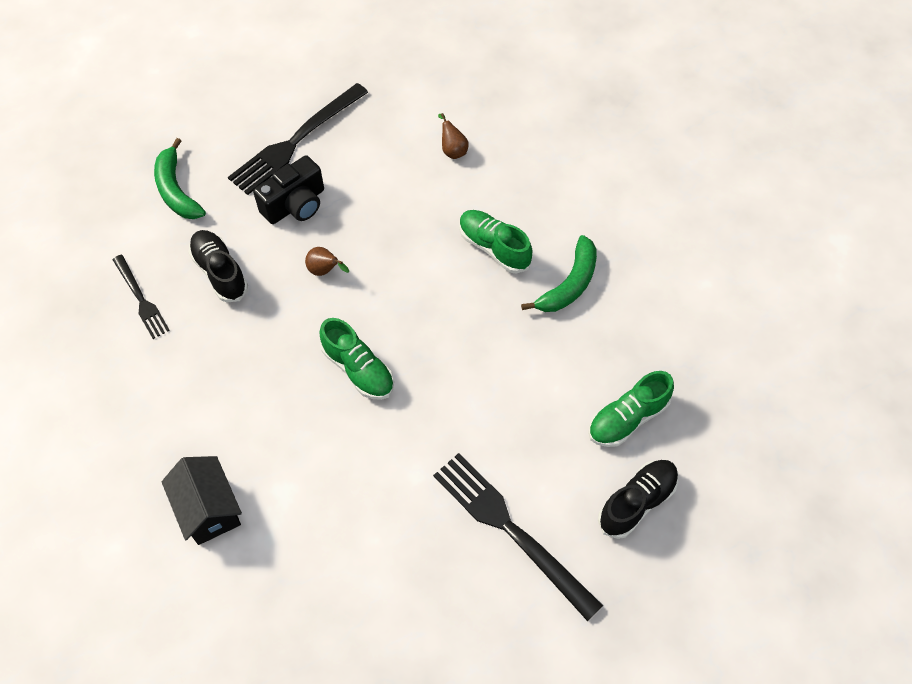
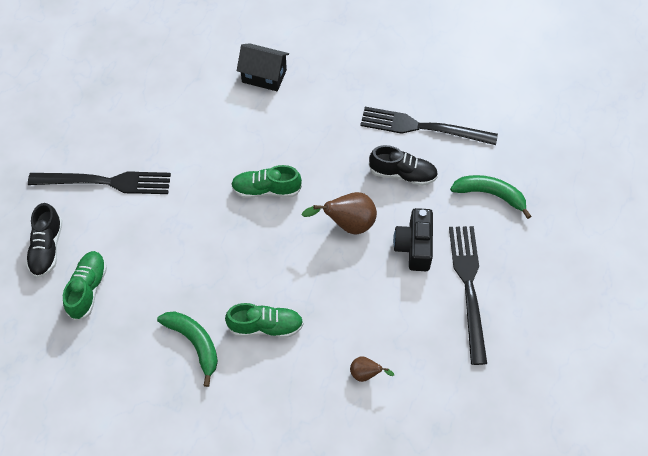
camera: 135 degrees right, 0 degrees up
black fork [112,255,170,339] -> black fork [360,107,498,145], size x1.75
brown pear [305,247,349,276] -> brown pear [302,192,377,234], size x1.84
green banana [521,235,597,312] -> green banana turned 150 degrees clockwise [157,311,218,387]

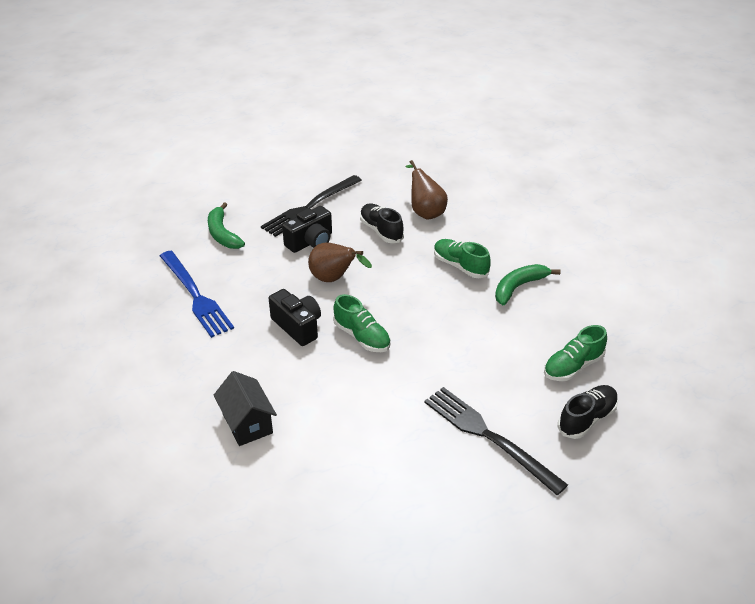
camera: 135 degrees left, 20 degrees down
green banana [157,311,218,387] -> green banana turned 45 degrees clockwise [495,264,561,305]
brown pear [350,356,394,382] -> brown pear [405,160,448,220], size x1.84
black fork [360,107,498,145] -> blue fork [160,251,234,338]
black shoe [369,145,438,186] -> black shoe moved to [360,203,404,243]
none -> black camera [269,289,321,346]

